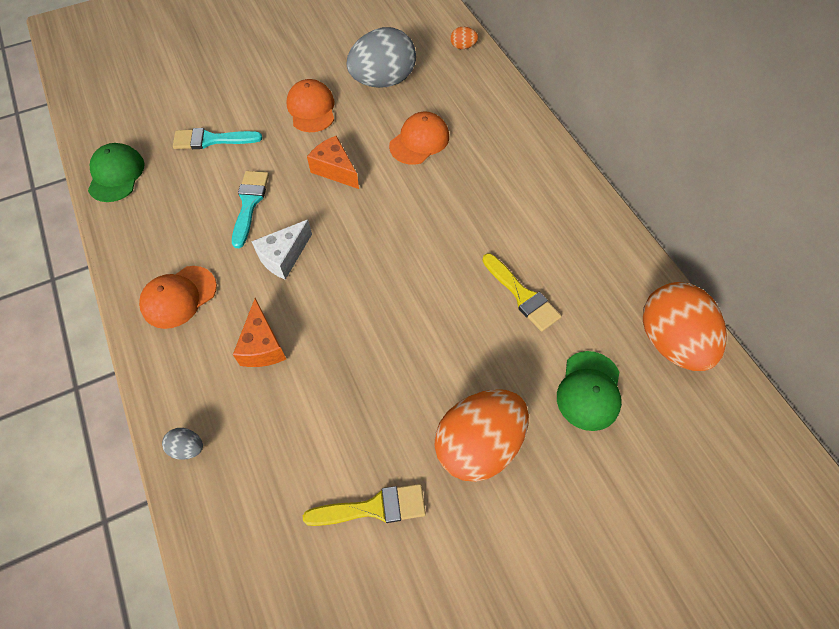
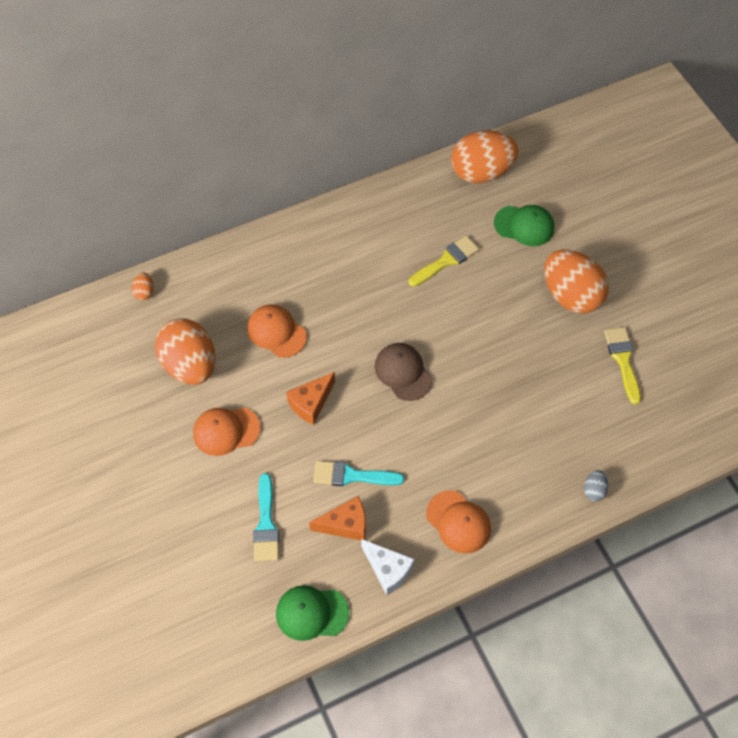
camera: 90 degrees left, 0 degrees up
orange cheese [233,298,286,367] -> orange cheese moved to [309,496,366,541]
white cheese [251,220,312,280] -> white cheese moved to [361,539,415,595]
grey egg [347,27,416,88] -> orange egg [155,318,216,385]
none -> brown cap [375,343,432,401]

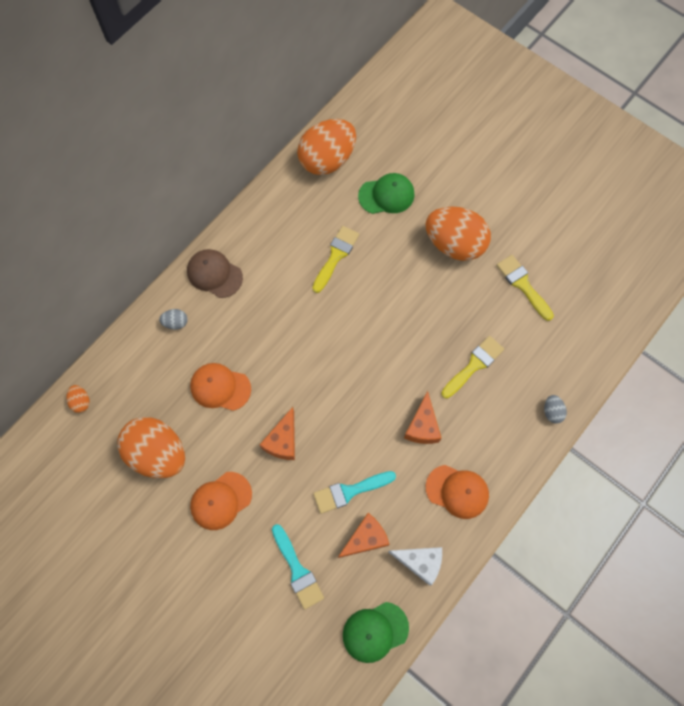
camera: 25 degrees left, 10 degrees up
brown cap [375,343,432,401] -> brown cap moved to [187,249,243,298]
none -> grey egg [159,309,188,330]
none -> orange cheese [404,391,441,444]
none -> yellow brush [441,336,504,399]

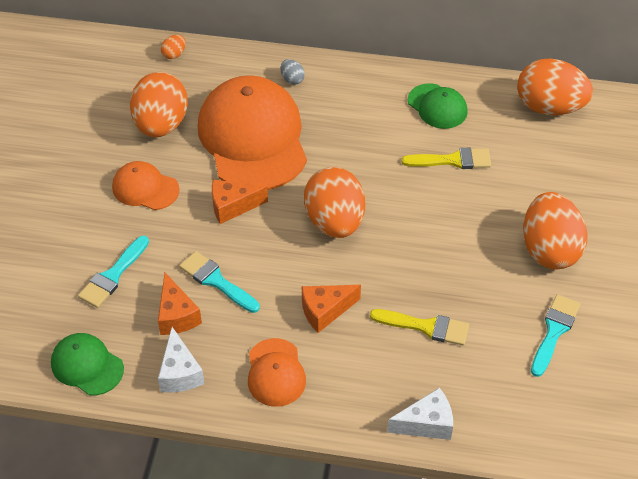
camera: 60 degrees right, 20 degrees down
brown cap [187,249,243,298] -> none
orange cap [190,363,251,411] -> orange cap [198,75,307,190], size x2.10
orange cheese [338,513,390,558] -> orange cheese turned 45 degrees clockwise [158,273,202,335]
green cap [358,173,415,214] -> green cap moved to [408,83,468,129]
yellow brush [496,255,554,321] -> turquoise brush [531,294,580,377]
grey egg [544,395,567,423] -> white cheese [387,388,453,440]
none -> orange egg [304,167,365,238]

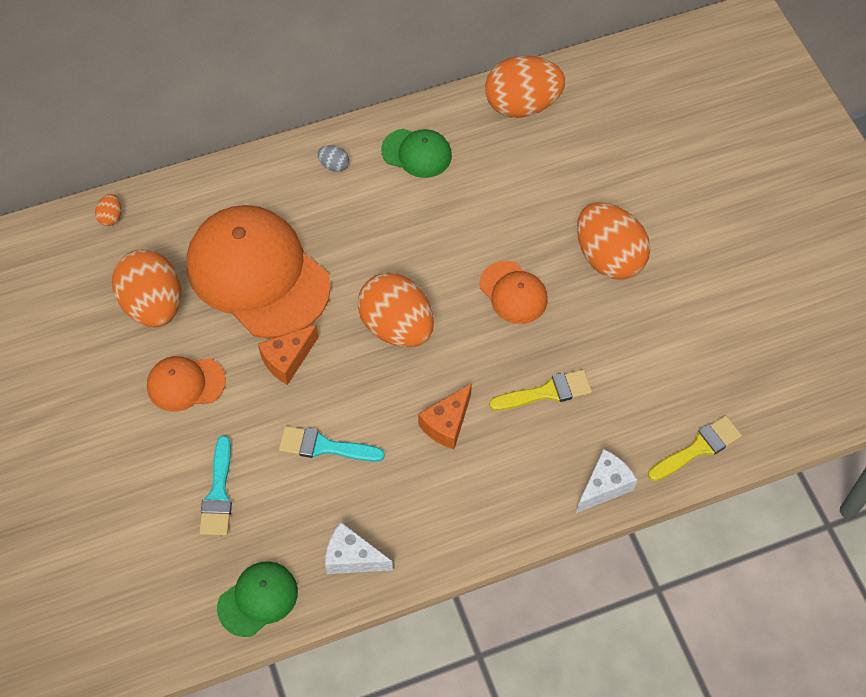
camera: 30 degrees left, 10 degrees up
green cap [51,333,124,395] -> green cap turned 135 degrees clockwise [217,561,298,637]
orange cheese [158,273,202,335] -> none
white cheese [158,327,205,393] -> white cheese turned 150 degrees clockwise [325,522,393,574]
orange cap [248,338,306,407] -> orange cap moved to [479,261,548,324]
grey egg [281,59,305,85] -> grey egg moved to [318,145,349,172]
yellow brush [401,148,491,169] -> yellow brush moved to [648,415,742,481]
turquoise brush [531,294,580,377] -> none

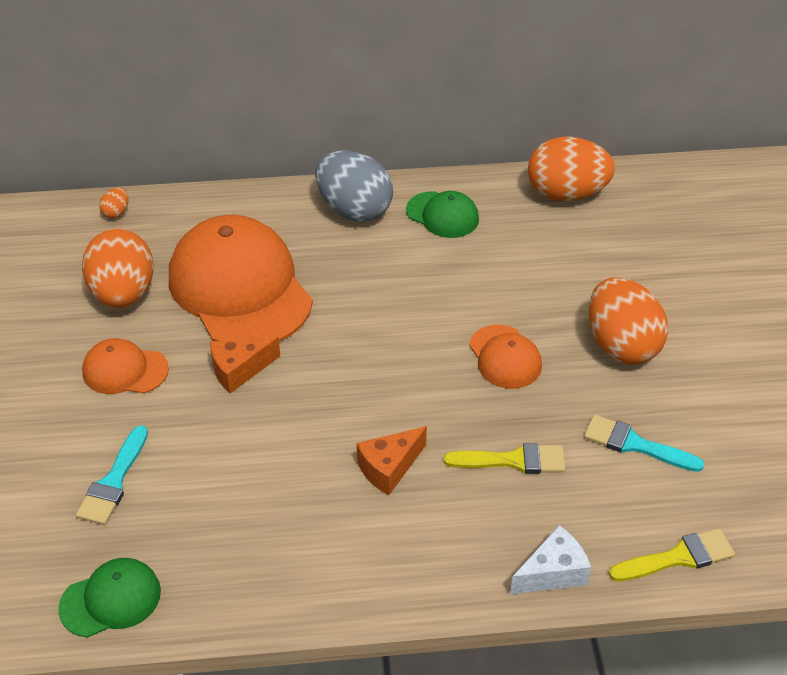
camera: 15 degrees right, 15 degrees down
turquoise brush [279,426,385,462] -> turquoise brush moved to [584,414,705,472]
grey egg [318,145,349,172] -> grey egg [315,150,393,222], size x2.48
white cheese [325,522,393,574] -> none
orange egg [357,272,434,347] -> none

